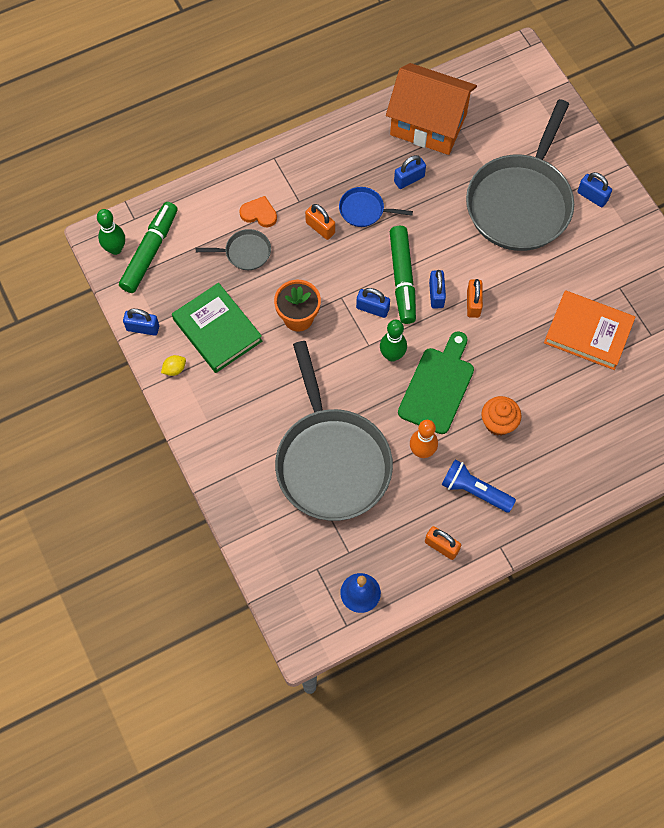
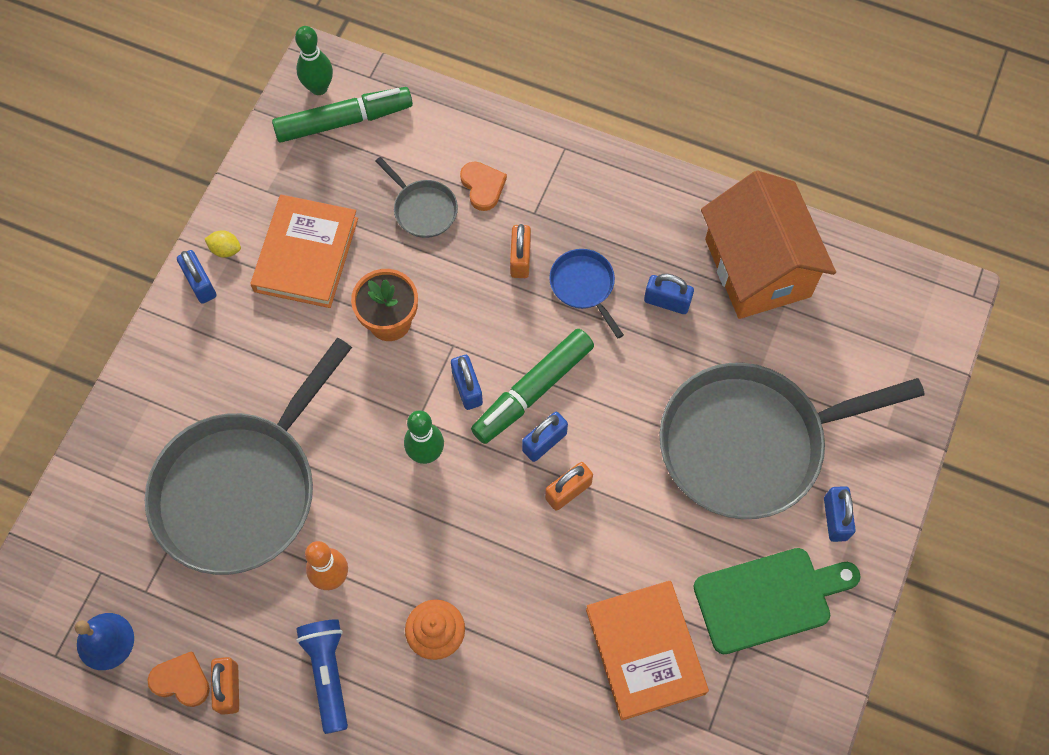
camera: 50 degrees right, 0 degrees up
blue padlock [123,309,159,336] -> blue padlock moved to [177,250,216,304]
green book [172,283,262,373] -> orange book [250,195,358,308]
green cutting board [398,331,474,434] -> green cutting board moved to [694,548,861,654]
none -> orange heart [147,651,210,707]

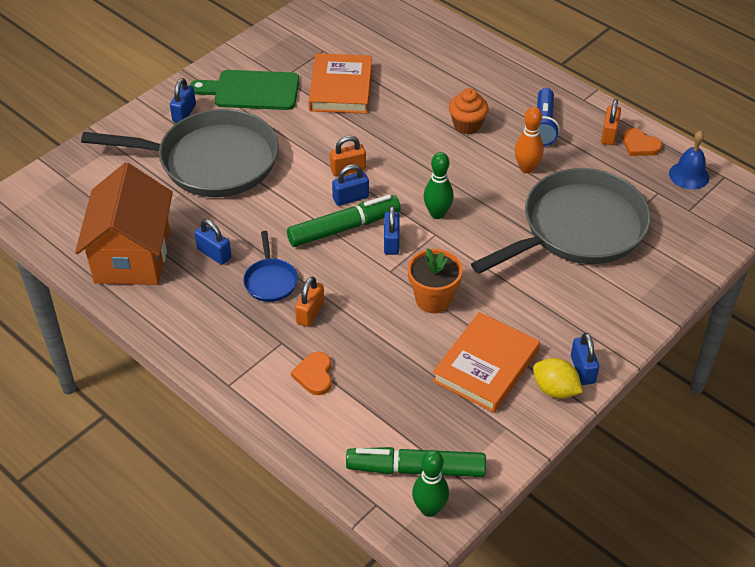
camera: 160 degrees left, 20 degrees down
yellow lemon [205,230,241,258] -> yellow lemon [533,358,583,399], size x1.60
grey pan [375,157,458,238] -> none

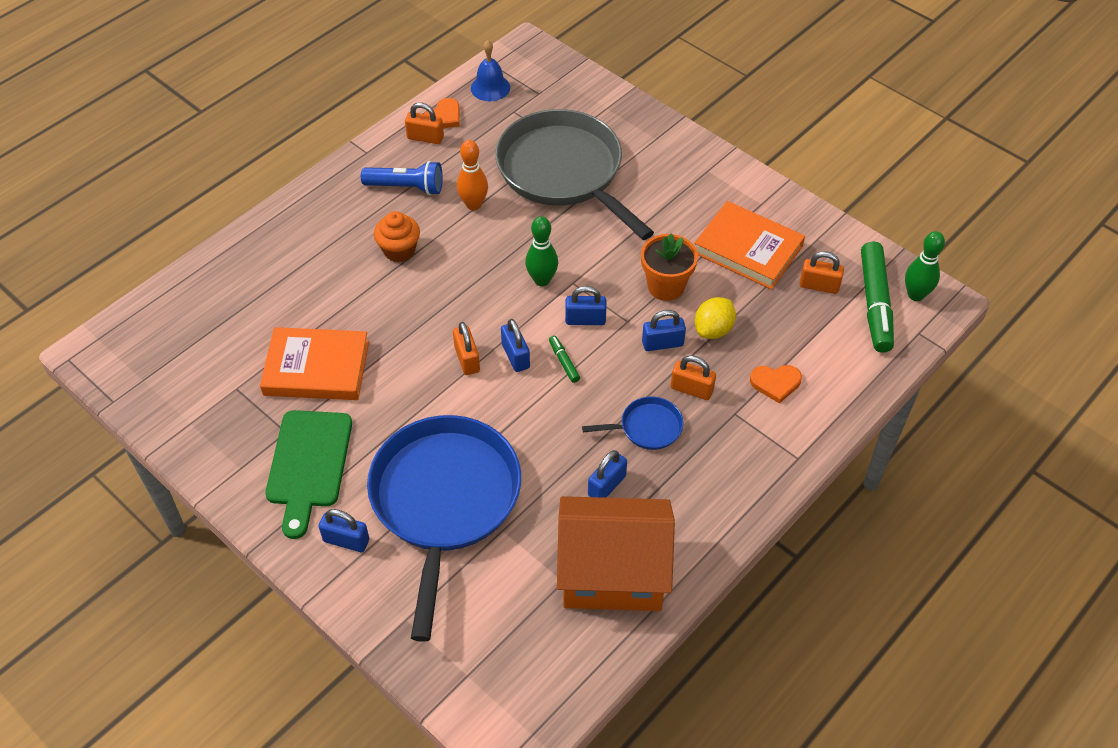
camera: 90 degrees left, 5 degrees up
grey pan [81,109,279,197] -> blue pan [367,415,521,642]
green marker [287,195,401,247] -> green marker [549,336,580,383], size x0.43
yellow lemon [533,358,583,399] -> yellow lemon moved to [695,297,736,339]
blue padlock [571,333,599,385] -> blue padlock moved to [642,310,686,351]
none -> orange padlock [799,251,844,294]

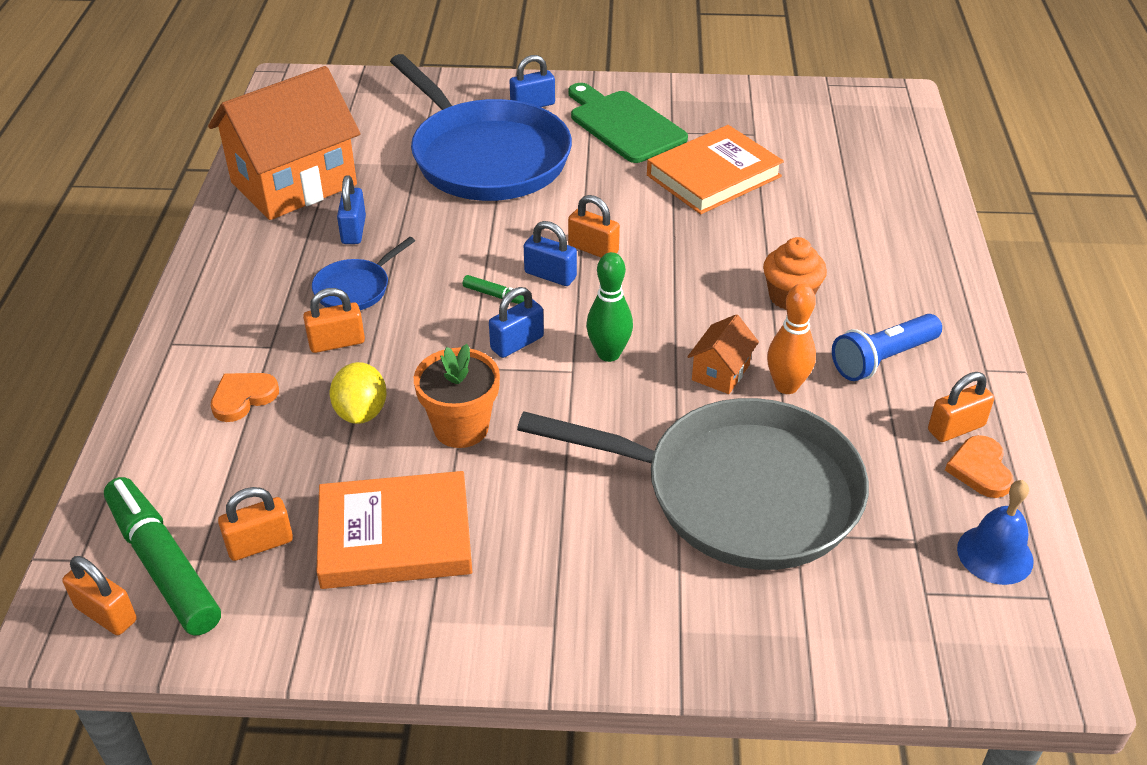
camera: 140 degrees right, 10 degrees down
blue padlock [642,310,686,351] -> none
green bowling pin [905,231,945,301] -> orange padlock [62,556,137,635]
none -> orange house [687,314,759,394]

